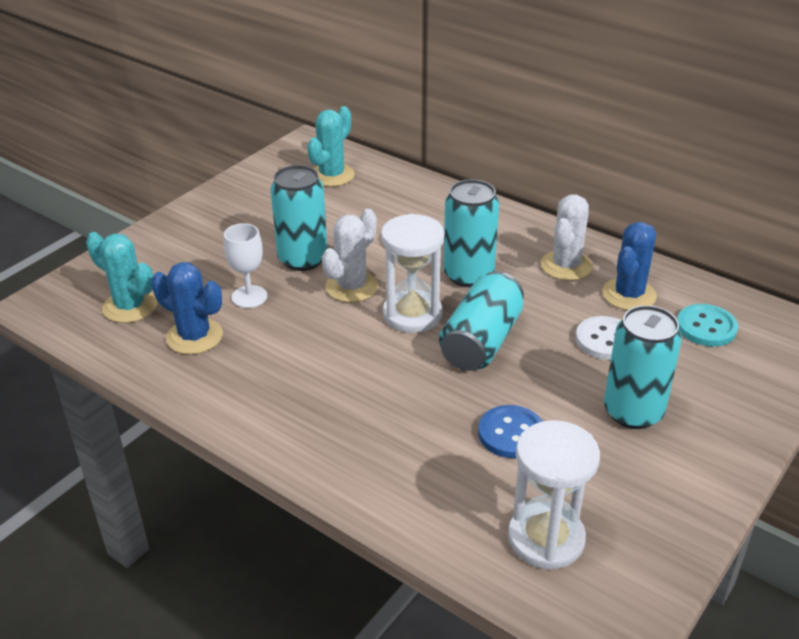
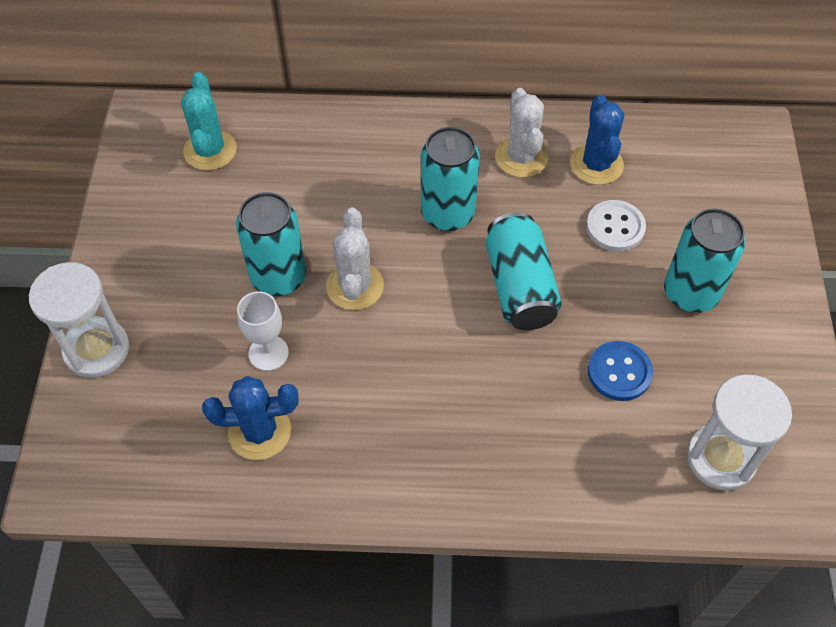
camera: 35 degrees left, 20 degrees up
turquoise cactus [86,232,158,323] -> none
white hourglass [381,214,445,333] -> white hourglass moved to [29,262,129,378]
turquoise button [677,304,738,347] -> none

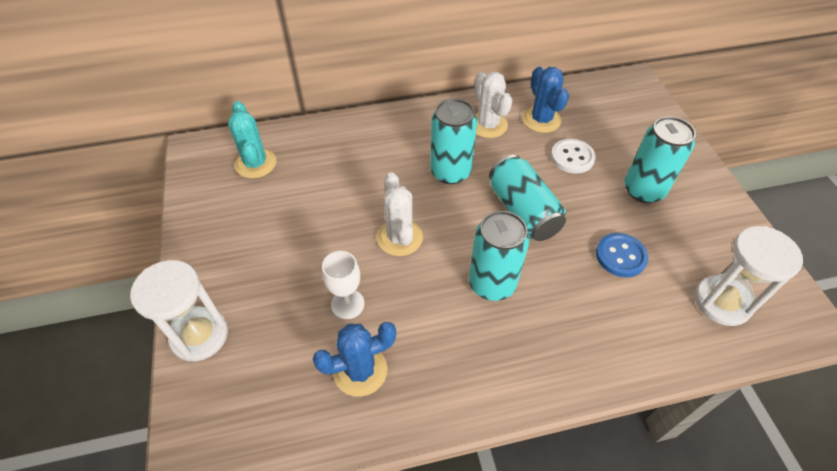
camera: 15 degrees left, 5 degrees down
turquoise can [236,192,306,296] -> turquoise can moved to [469,211,530,301]

